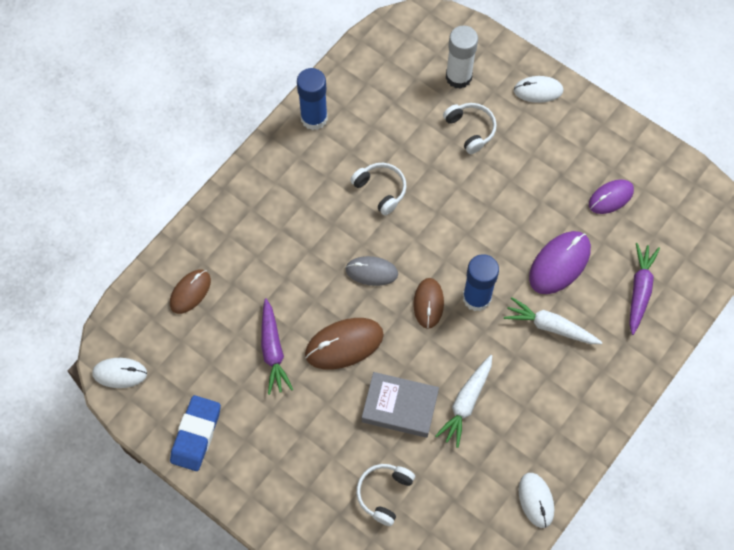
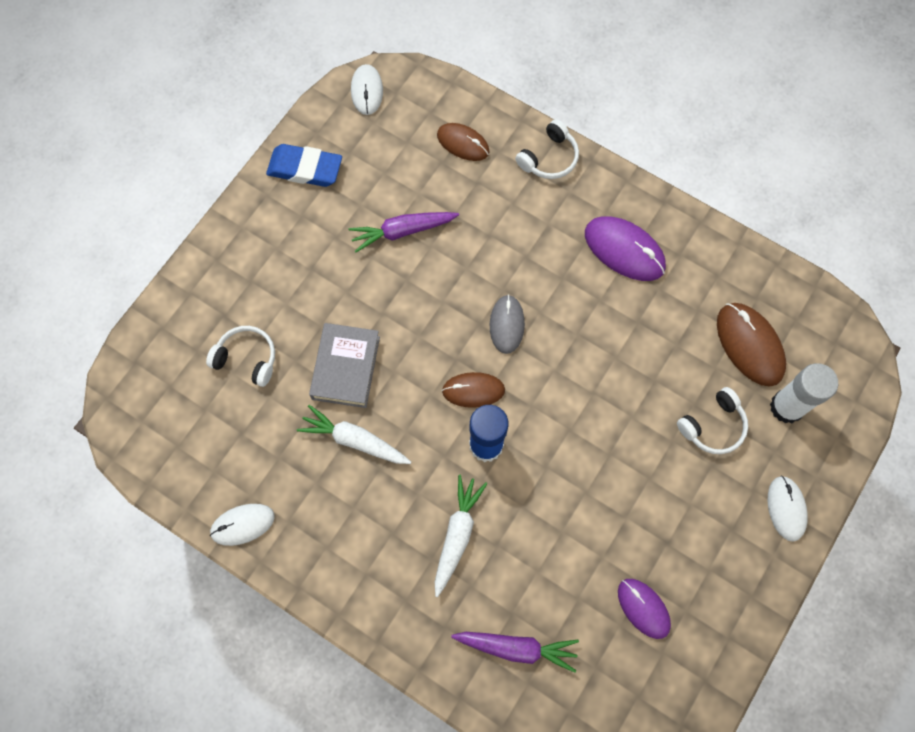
camera: 85 degrees right, 5 degrees up
blue glue stick [297,68,328,130] -> none
brown mouse [305,318,384,370] -> brown mouse moved to [717,303,786,387]
white headphones [350,163,407,216] -> white headphones moved to [515,119,579,179]
purple mouse [529,231,591,294] -> purple mouse moved to [585,216,666,281]

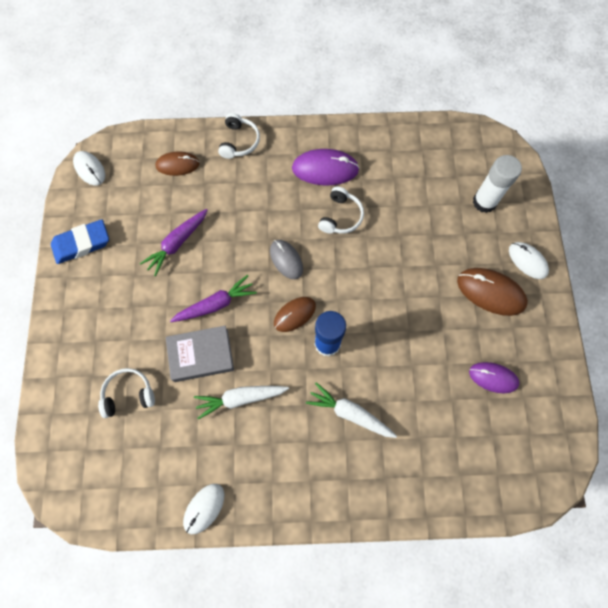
camera: 35 degrees left, 0 degrees up
grey book [309,323,380,408] -> grey book turned 75 degrees counterclockwise [166,326,234,382]
white carrot [435,475,488,597] -> white carrot turned 45 degrees counterclockwise [306,382,397,438]
purple carrot [451,632,579,673] -> purple carrot moved to [170,275,257,322]
white headphones [677,387,748,454] -> white headphones moved to [318,187,364,234]
brown mouse [717,303,786,387] -> brown mouse moved to [457,268,528,316]

